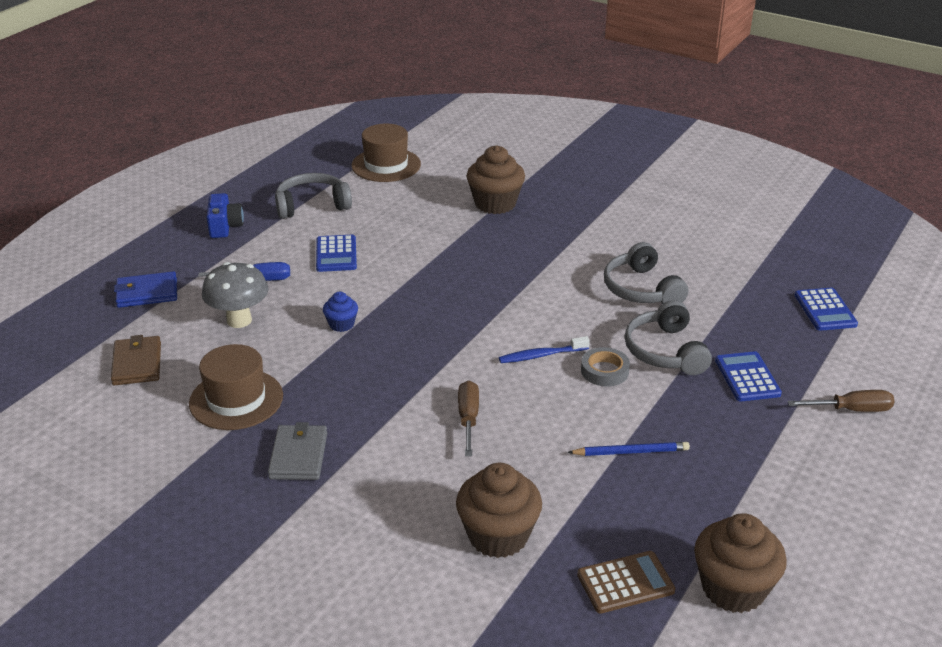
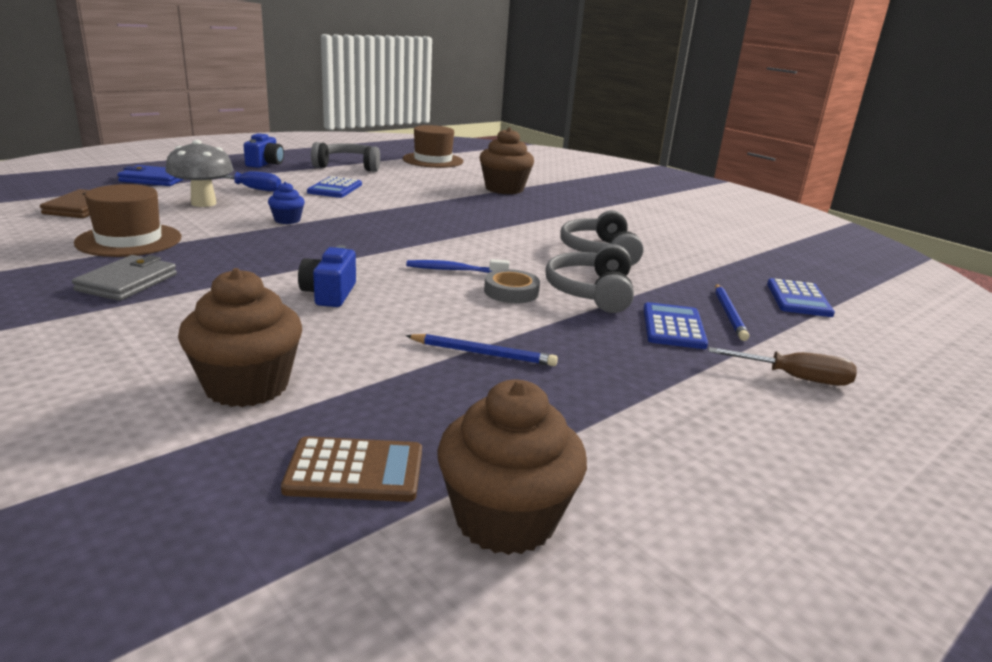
camera: 15 degrees right, 10 degrees down
brown screwdriver [458,380,479,456] -> blue camera [298,245,356,307]
none -> blue pencil [715,284,749,341]

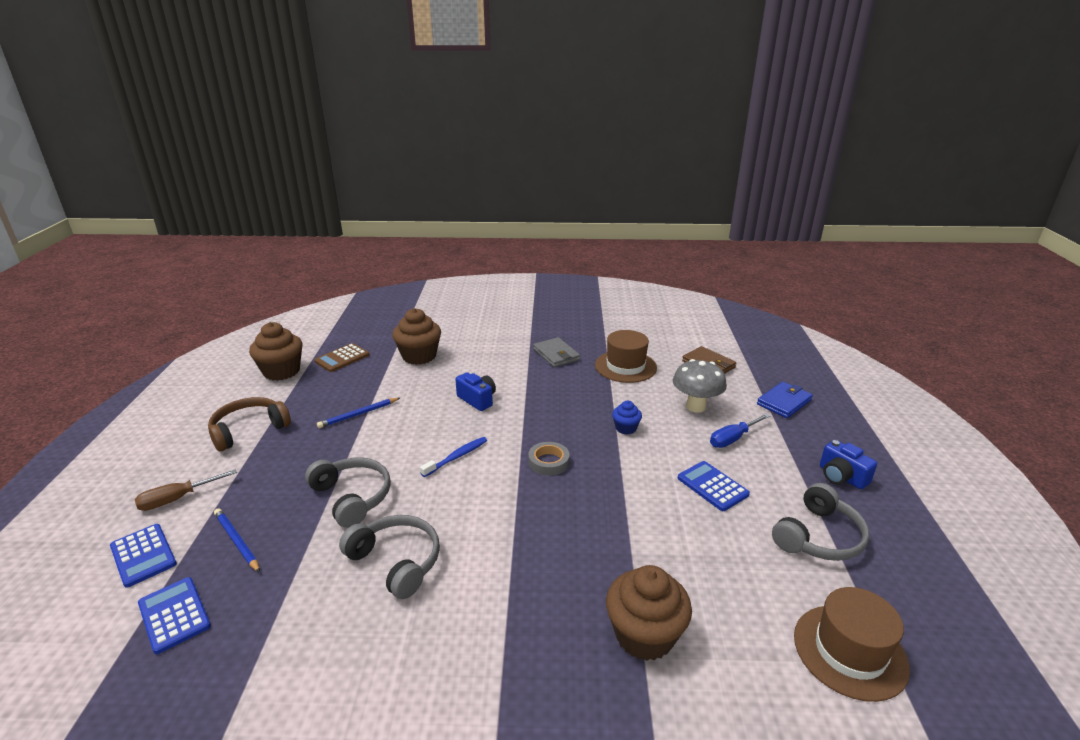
camera: 135 degrees right, 5 degrees up
grey tape [484,269,540,303] -> grey tape moved to [528,442,569,476]
blue calculator [643,302,708,349] -> blue calculator moved to [110,524,177,588]
none -> brown headphones [208,397,291,451]

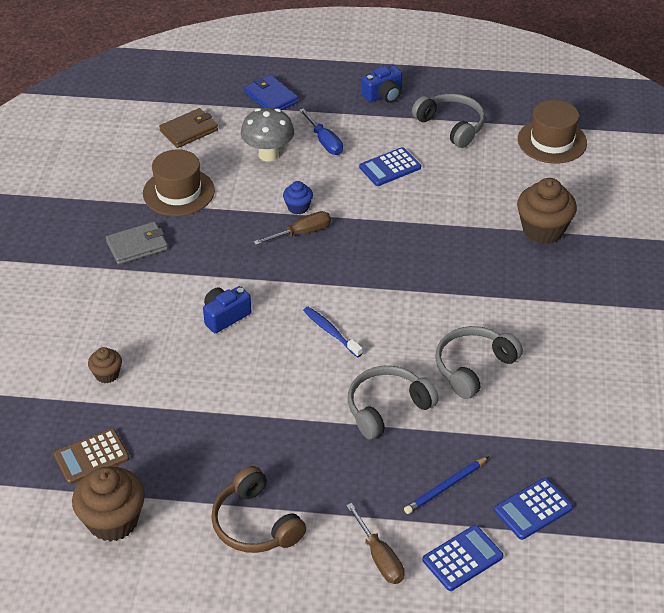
camera: 85 degrees left, 15 degrees up
brown calculator [314,343,369,372] -> brown calculator turned 105 degrees clockwise [54,428,130,484]
blue pencil [317,398,400,428] -> none
brown cupcake [392,308,441,365] -> brown cupcake [88,347,122,383], size x0.52
grey tape [528,442,569,476] -> none
none -> brown screwdriver [254,211,331,245]

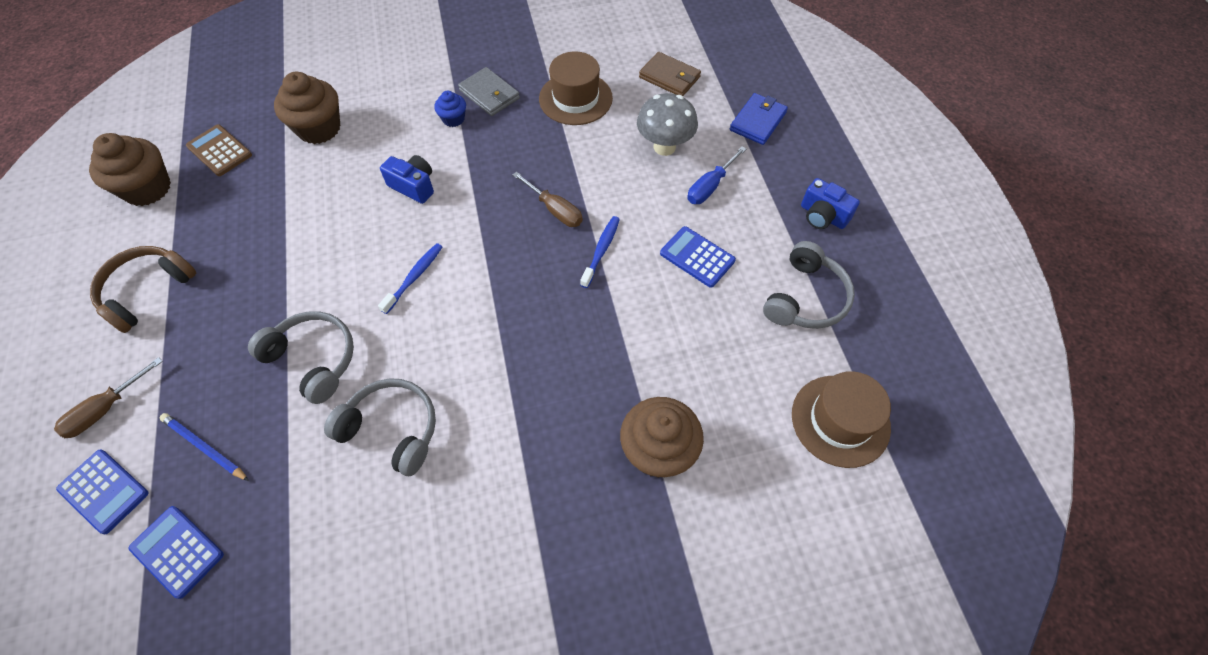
camera: 70 degrees right, 15 degrees up
brown cupcake [88,347,122,383] -> brown cupcake [274,72,340,144], size x1.92
blue cupcake [283,181,313,214] -> blue cupcake moved to [434,91,466,127]
none -> blue toothbrush [580,216,620,288]

